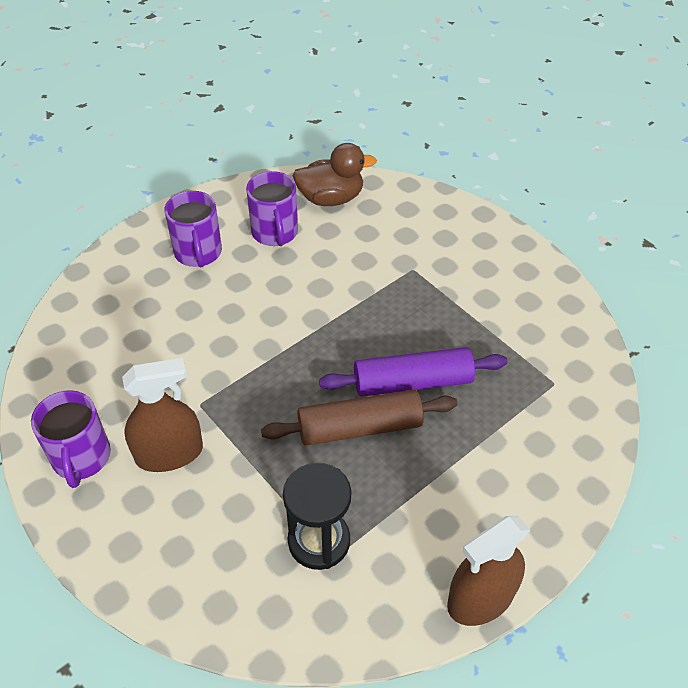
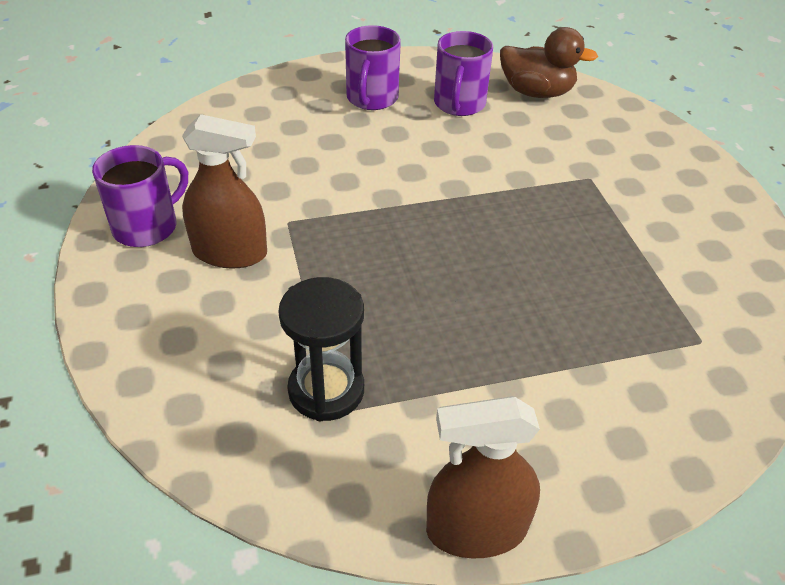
camera: 25 degrees right, 5 degrees down
purple mug [31,390,111,488] -> purple mug turned 150 degrees counterclockwise [92,145,188,247]
brown rolling pin [261,390,457,446] -> none
purple rolling pin [319,347,507,397] -> none

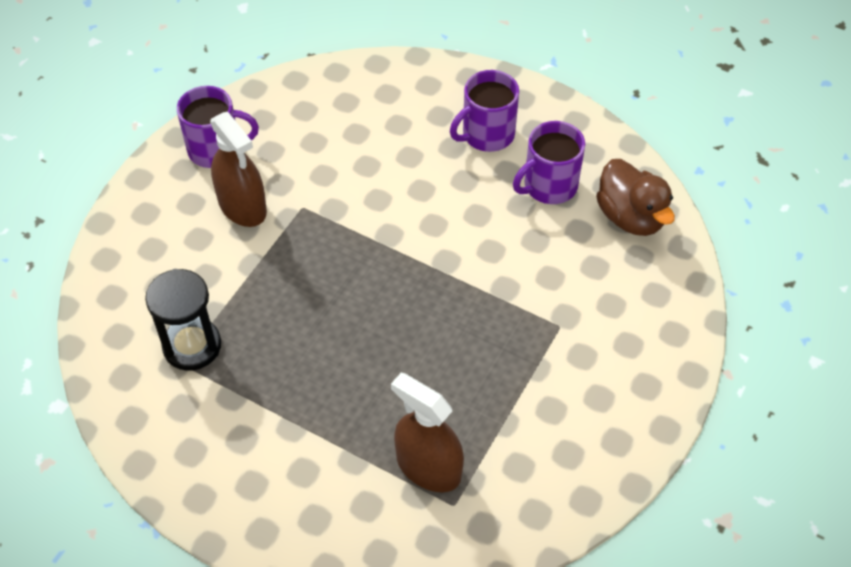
camera: 45 degrees right, 10 degrees up
brown spray bottle [426,396,540,558] -> brown spray bottle moved to [391,373,464,492]

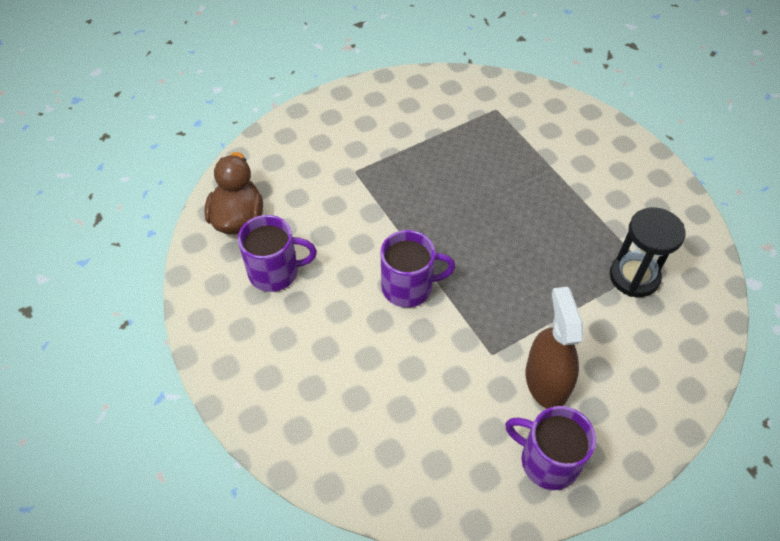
camera: 150 degrees left, 0 degrees up
brown spray bottle [391,373,464,492] -> none
purple mug [450,70,519,152] -> purple mug moved to [381,230,455,308]

